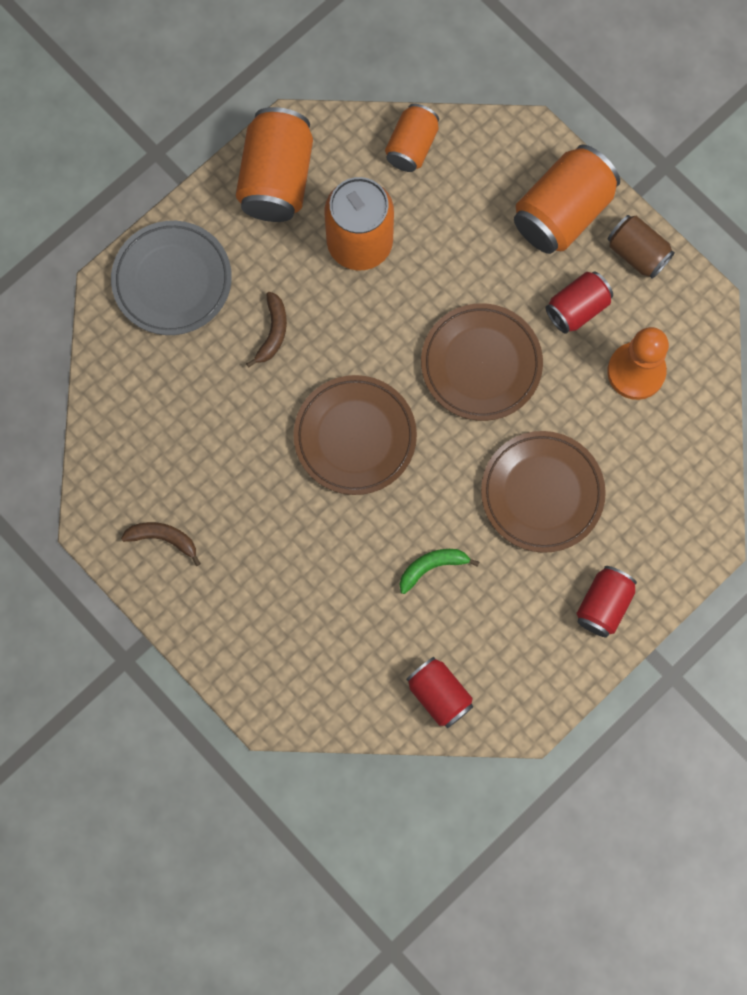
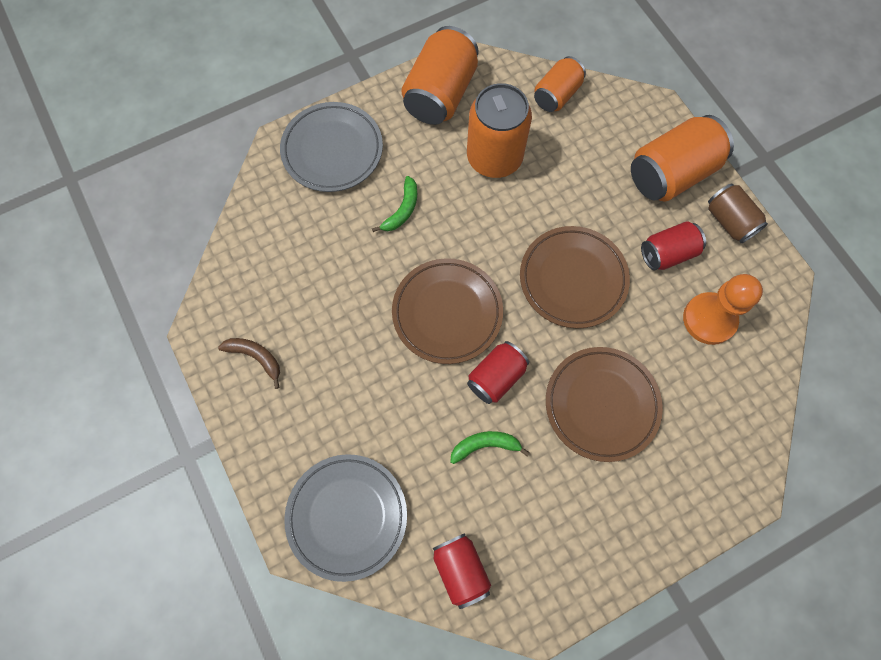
camera: 15 degrees right, 5 degrees down
brown banana [246,292,287,368] -> green banana [372,176,417,232]
red can [576,566,637,637] -> red can moved to [467,341,529,404]
none -> grey plate [284,454,407,582]

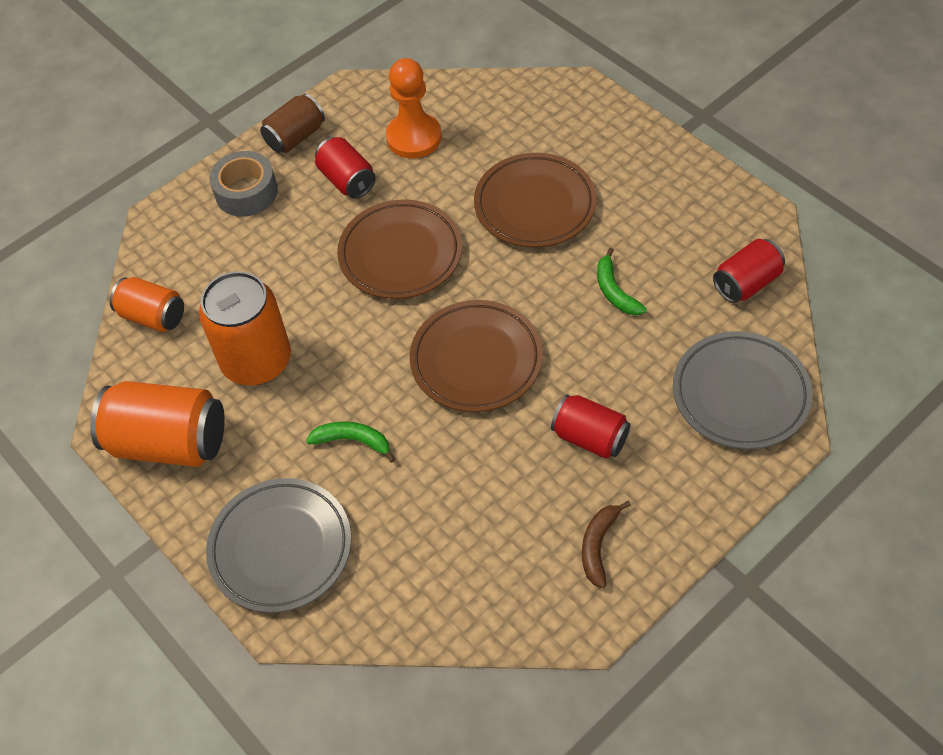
camera: 100 degrees left, 15 degrees down
red can [467,341,529,404] -> red can moved to [551,394,630,459]
orange can [631,115,734,202] -> grey tape [209,151,278,217]

